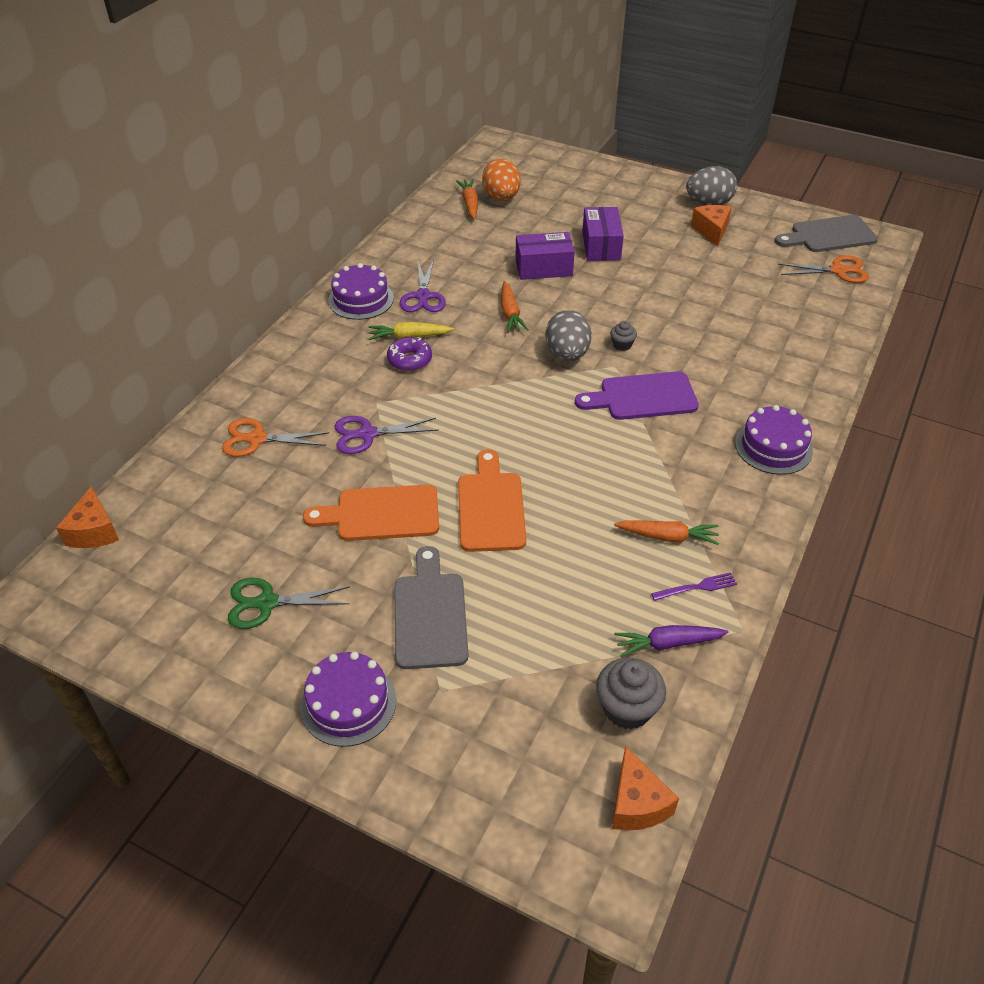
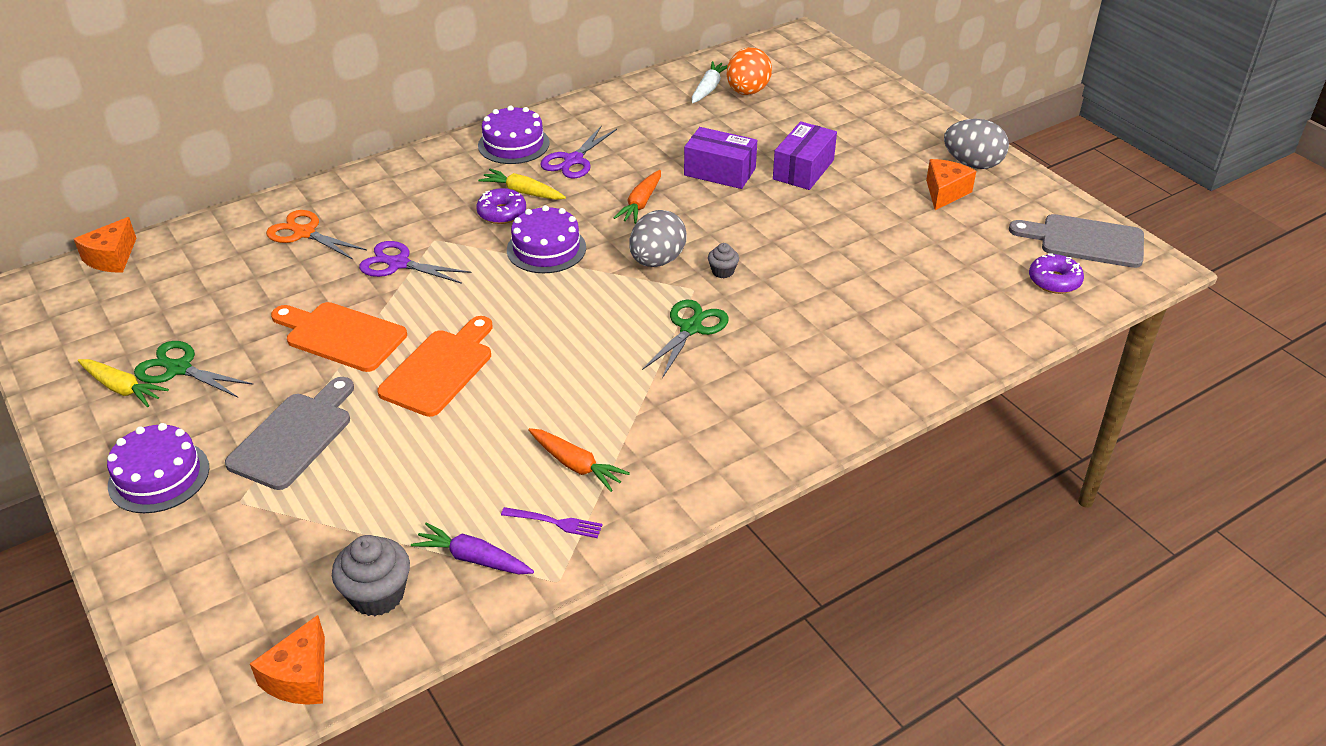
camera: 30 degrees right, 5 degrees down
orange carrot [456,179,478,219] -> white carrot [692,61,728,103]
purple cutting board [575,371,699,420] -> green scissors [642,300,729,378]
purple cake [735,405,813,475] -> purple cake moved to [507,205,586,273]
orange scissors [778,255,869,283] -> purple donut [1029,254,1084,294]
none -> yellow carrot [78,359,169,407]

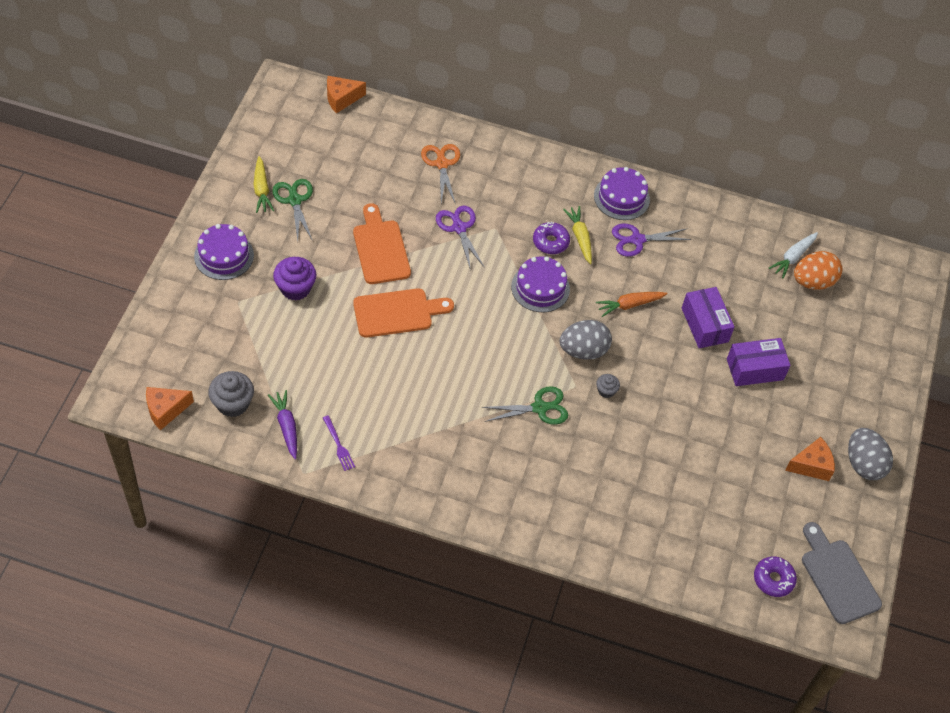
camera: 45 degrees right, 15 degrees up
grey cutting board [225,377,354,490] -> purple cupcake [273,257,316,300]
orange carrot [528,428,630,492] -> none
white carrot [692,61,728,103] -> white carrot turned 150 degrees clockwise [769,232,818,278]

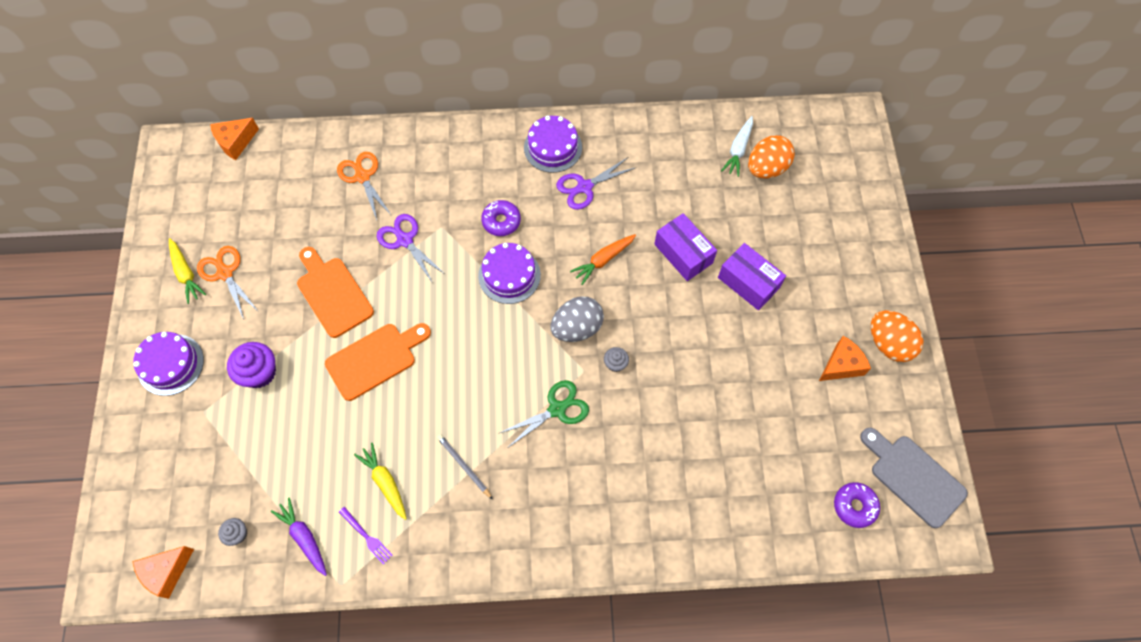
camera: 15 degrees left, 10 degrees up
grey cupcake [208,371,254,417] -> grey cupcake [218,518,247,546], size x0.54
green scissors [272,179,313,241] -> orange scissors [197,246,258,320]
yellow carrot [563,206,592,264] -> yellow carrot moved to [354,443,407,520]
purple box [727,338,791,386] -> purple box turned 75 degrees clockwise [718,243,786,310]
grey egg [848,428,893,480] -> orange egg [871,310,924,362]
none -> grey pencil [437,434,493,500]

